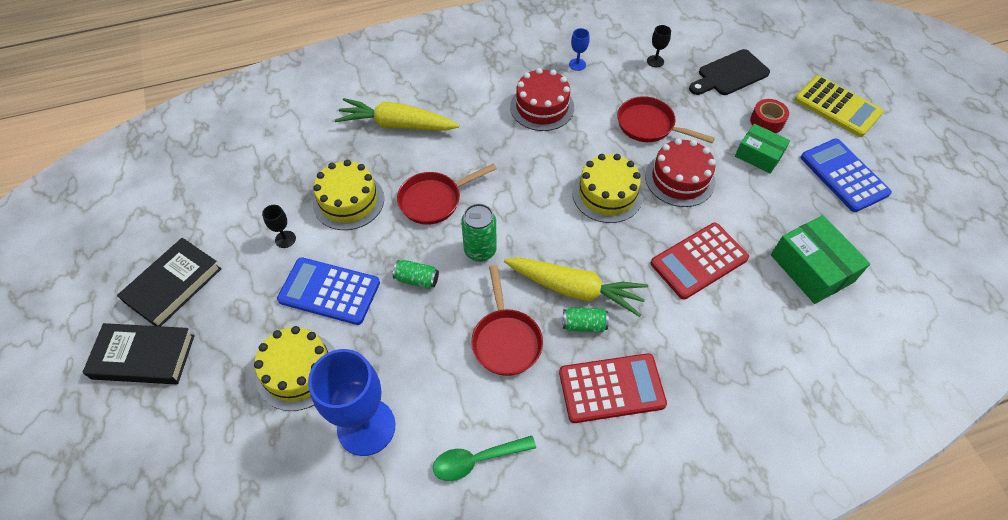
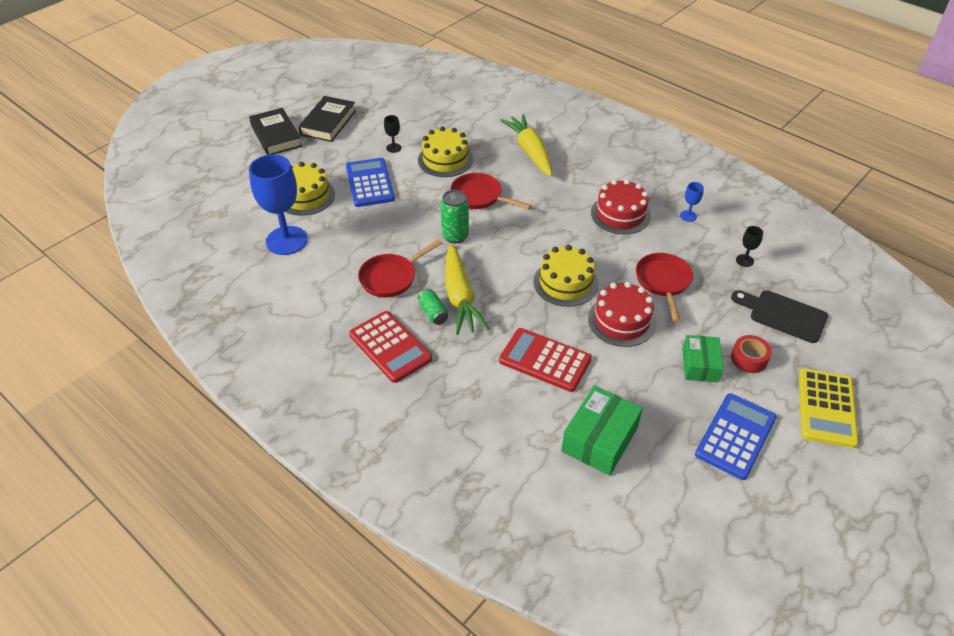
camera: 60 degrees right, 10 degrees down
black book [117,238,222,326] -> black book turned 75 degrees counterclockwise [299,96,356,142]
green can [393,260,439,289] -> none
green spoon [433,436,536,481] -> none

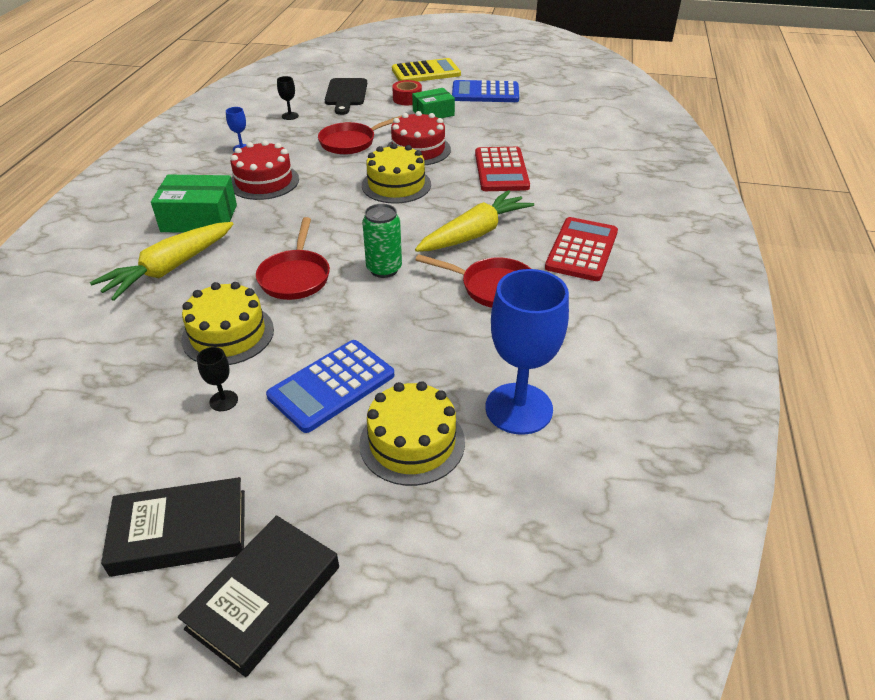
camera: 120 degrees left, 5 degrees down
green can [418,289,448,325] -> none
green box [561,385,643,476] -> green box moved to [151,175,237,233]

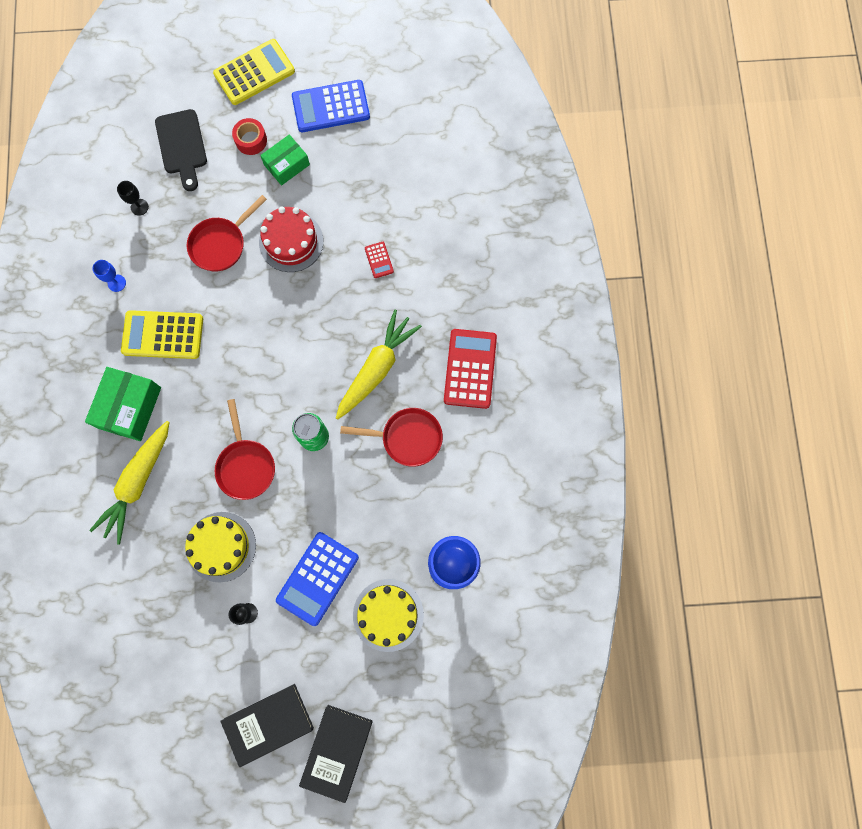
camera: 15 degrees left, 35 degrees up
green box [151,175,237,233] -> green box turned 60 degrees counterclockwise [85,367,161,441]
red cake [231,140,299,200] -> yellow calculator [121,310,203,359]
yellow cake [362,143,431,204] -> none
red calculator [475,147,530,191] -> red calculator [365,242,394,278], size x0.46

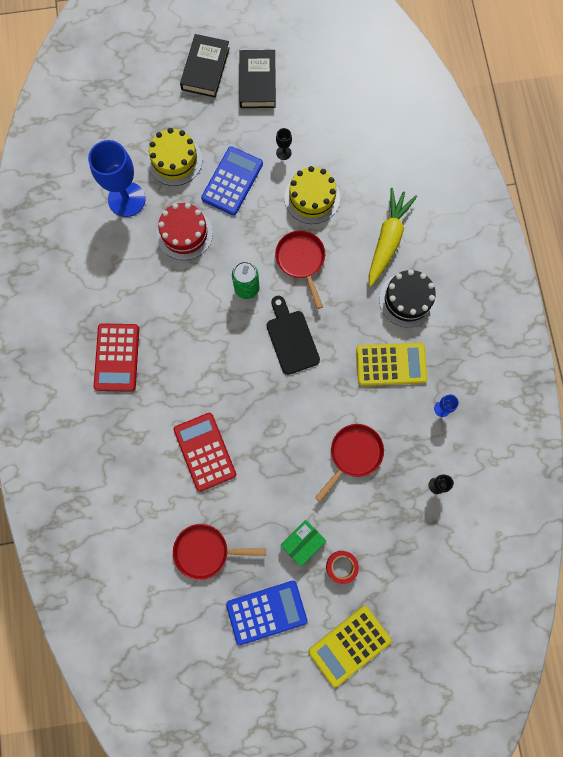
camera: 175 degrees right, 0 degrees up
green box [85,367,161,441] -> black cake [379,270,437,328]
black cutting board [155,109,207,191] -> black cutting board moved to [267,296,320,375]
black book [220,684,314,767] -> black book turned 60 degrees counterclockwise [239,50,276,108]
red cake [259,207,324,272] -> red cake moved to [156,203,213,260]
yellow carrot [336,310,422,420] -> none
red pan [340,408,443,467] -> red pan moved to [173,524,266,580]
red calculator [365,242,394,278] -> red calculator [173,413,236,492], size x2.18

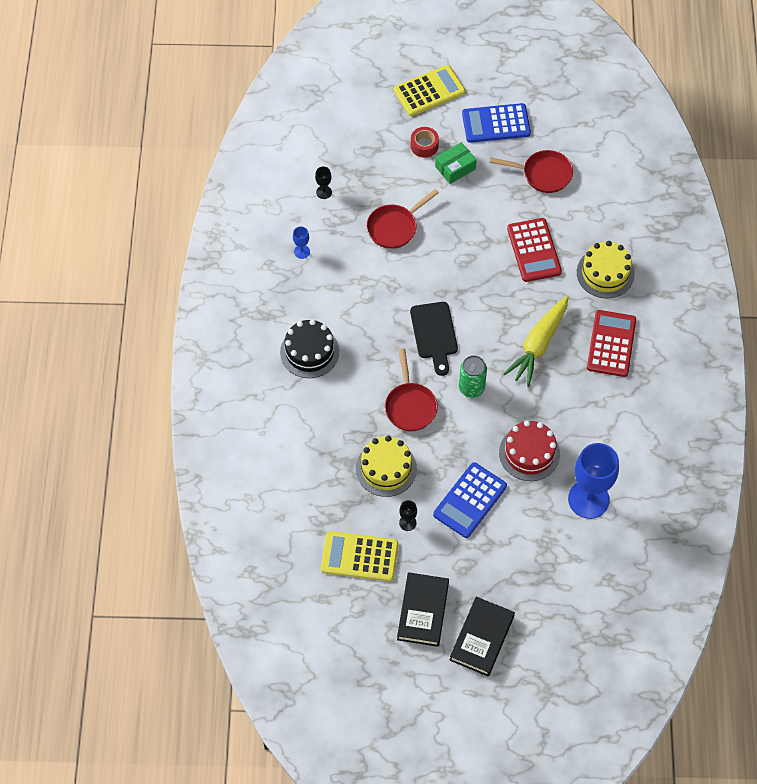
camera: 170 degrees left, 15 degrees down
yellow cake [147,128,203,186] -> yellow cake moved to [577,241,635,298]
yellow calculator [356,343,427,386] -> yellow calculator moved to [321,531,398,581]
yellow carrot [369,188,417,287] -> yellow carrot moved to [503,296,569,387]

